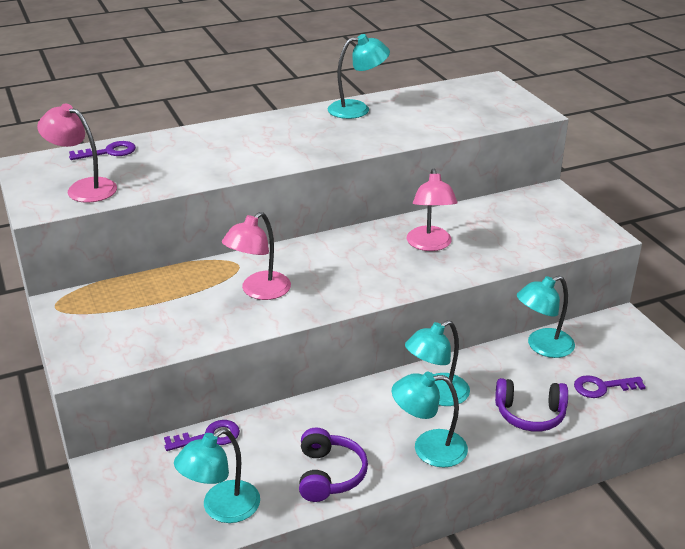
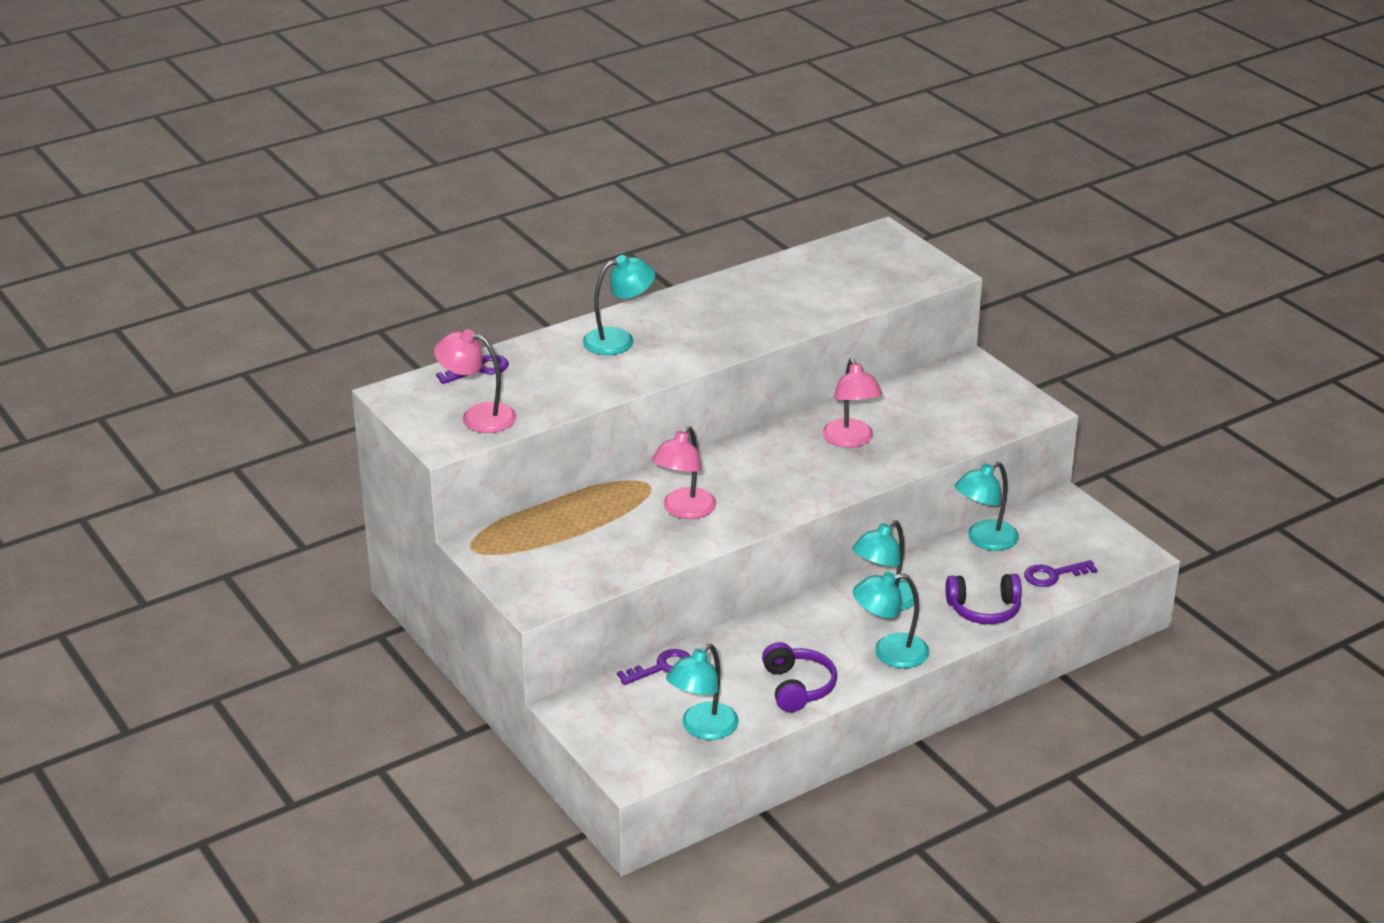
camera: 10 degrees left, 0 degrees up
turquoise lamp [328,34,390,119] -> turquoise lamp moved to [583,255,655,355]

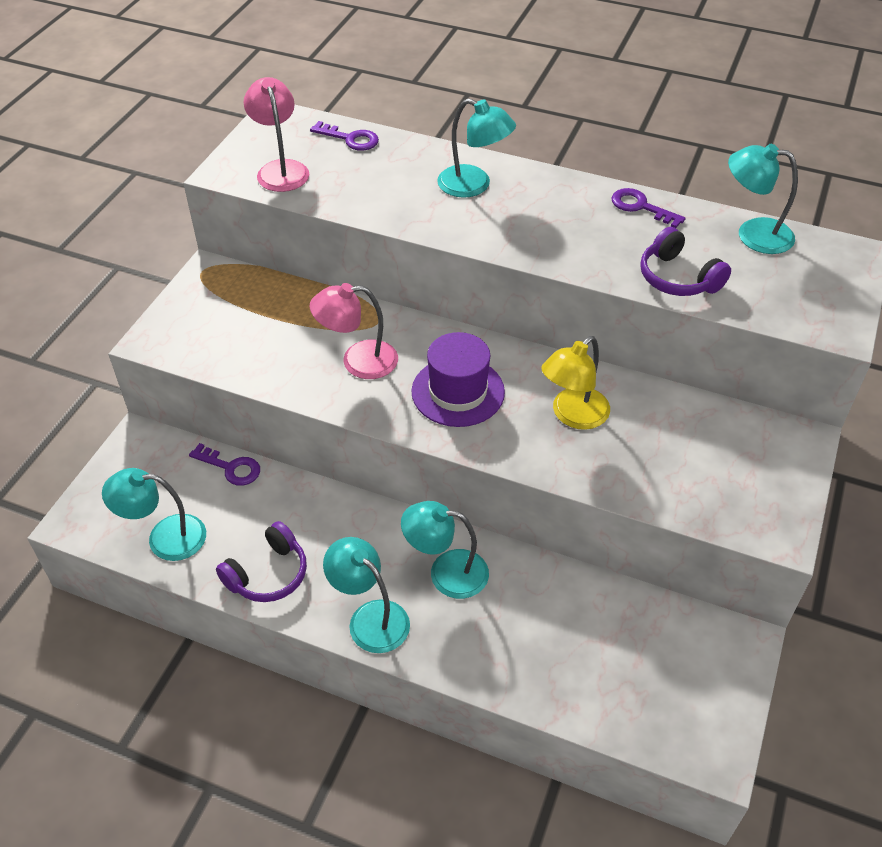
camera: 55 degrees right, 15 degrees up
pink lamp [822,358,882,448] -> yellow lamp [541,336,610,430]
purple headphones [946,574,1022,624] -> purple headphones moved to [640,227,731,296]
turquoise lamp [955,462,1019,551] -> turquoise lamp moved to [728,144,798,254]
purple key [1024,560,1098,587] -> purple key moved to [611,188,686,228]
none -> purple hat [411,332,505,427]

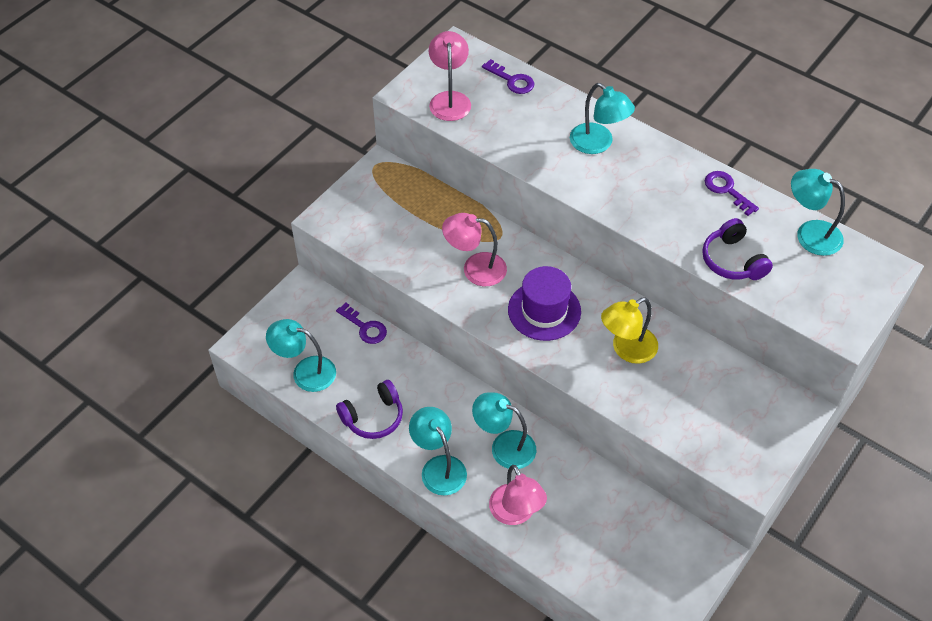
camera: 15 degrees right, 5 degrees up
none -> pink lamp [489,465,547,525]

